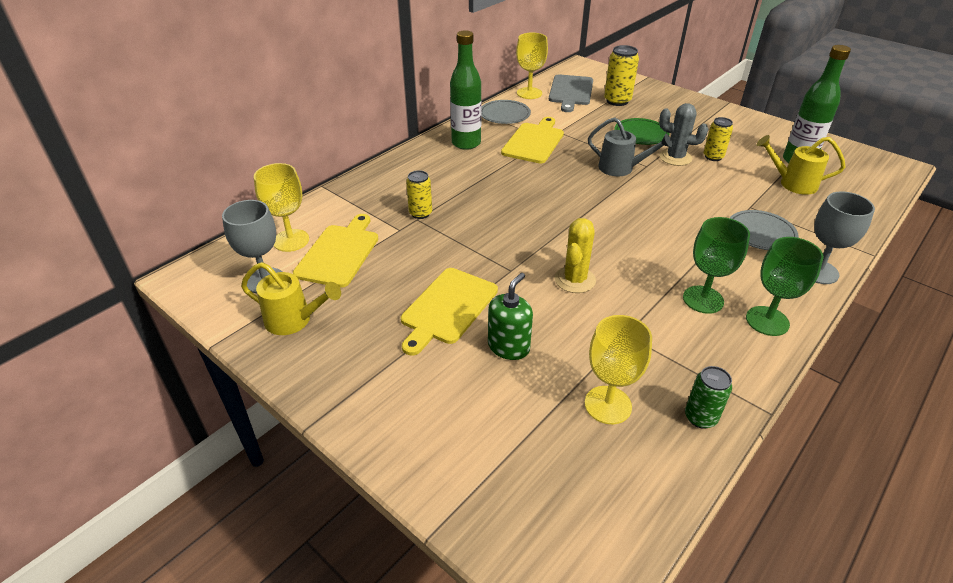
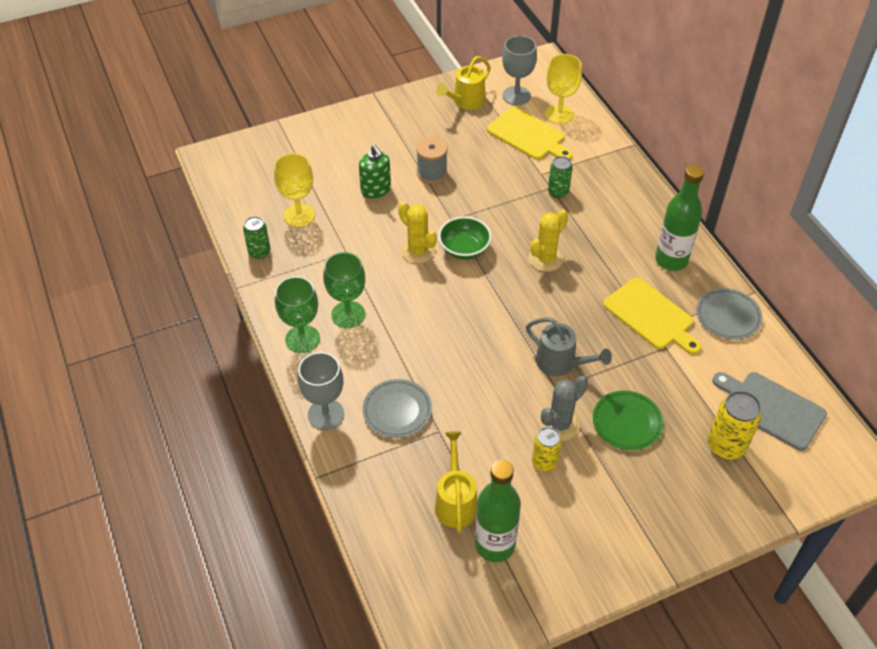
camera: 115 degrees right, 10 degrees up
yellow cutting board [401,268,498,355] -> grey spool [416,137,448,184]
yellow can [406,170,432,219] -> green can [548,156,573,198]
yellow goblet [516,33,548,99] -> none
grey watering can [588,117,672,176] -> grey watering can turned 105 degrees counterclockwise [526,317,612,376]
yellow watering can [757,135,846,195] -> yellow watering can turned 45 degrees counterclockwise [435,431,478,533]
none -> green bowl [438,217,491,259]
none -> yellow cactus [529,210,568,272]

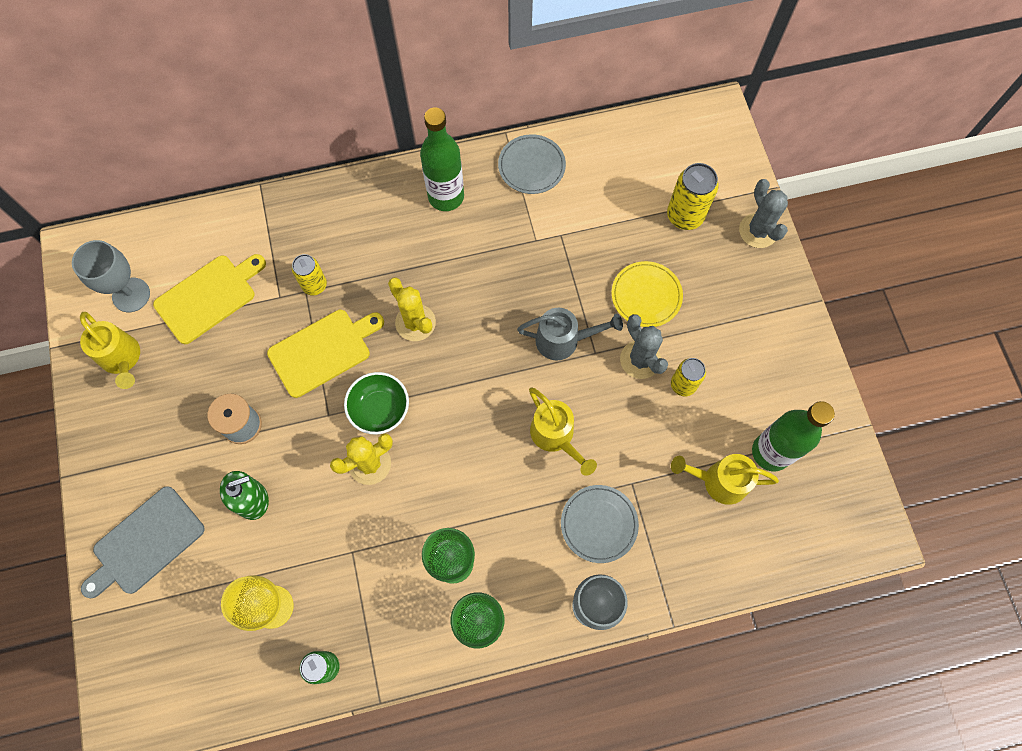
camera: 80 degrees left, 20 degrees up
grey watering can [526,317,612,376] -> grey watering can turned 45 degrees clockwise [517,308,623,360]
yellow goblet [545,54,582,124] -> none
green can [548,156,573,198] -> yellow can [292,254,327,296]
green plate [593,391,663,450] -> yellow plate [611,261,683,327]
yellow cutting board [603,278,701,355] -> yellow cutting board moved to [267,310,384,398]
grey cutting board [712,372,827,451] -> grey cutting board moved to [81,486,204,598]
none -> yellow watering can [529,388,597,476]
none -> grey cactus [739,179,788,248]

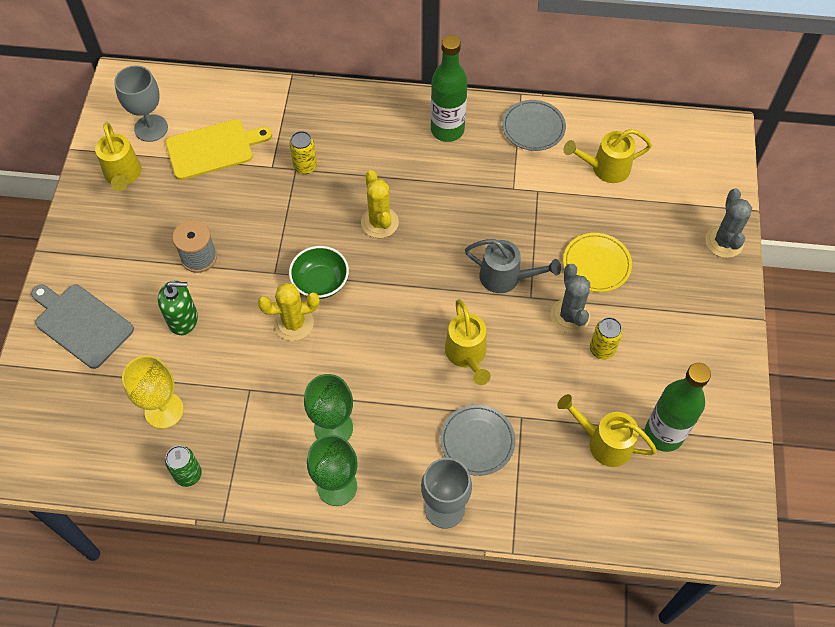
camera: 20 degrees right, 10 degrees down
grey cutting board [81,486,204,598] -> grey cutting board turned 60 degrees clockwise [31,285,134,369]
yellow cutting board [267,310,384,398] -> none
yellow can [667,163,719,230] -> none
none -> yellow watering can [563,129,652,183]

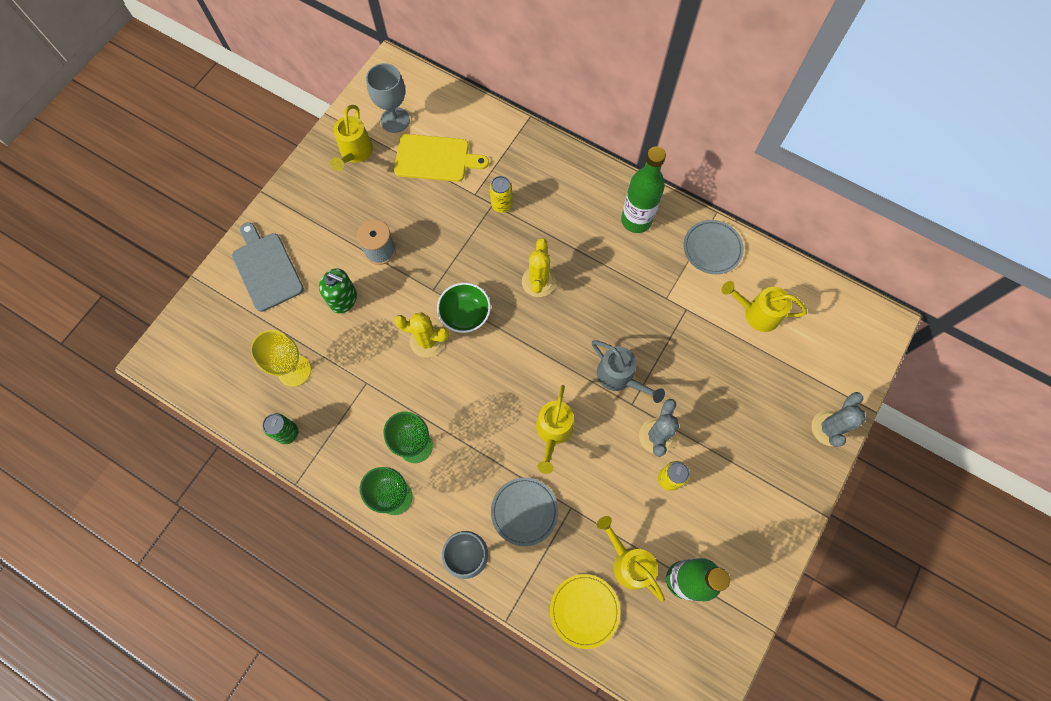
camera: 25 degrees right, 10 degrees up
yellow plate [563,233,632,292] -> yellow plate moved to [550,574,620,649]

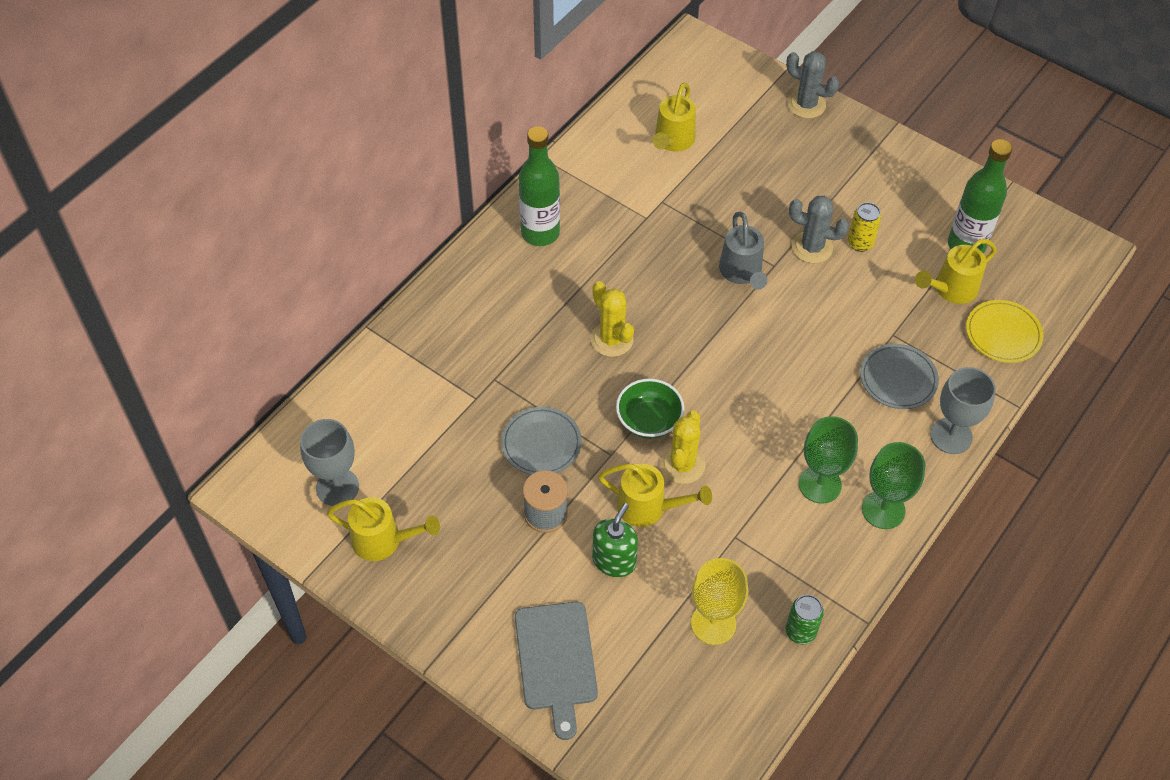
camera: 85 degrees left, 15 degrees down
grey cutting board [232,222,304,312] -> grey cutting board turned 75 degrees counterclockwise [515,602,598,740]
yellow cutting board [394,134,489,182] -> none
yellow can [490,176,512,213] -> none
yellow cactus [522,238,556,297] -> yellow cactus turned 45 degrees clockwise [590,281,634,357]
yellow watering can [536,385,574,474] -> yellow watering can moved to [598,464,712,527]
grey watering can [592,341,665,403] -> grey watering can turned 120 degrees clockwise [719,212,768,289]
grey plate [683,220,744,274] -> grey plate moved to [501,407,582,475]

